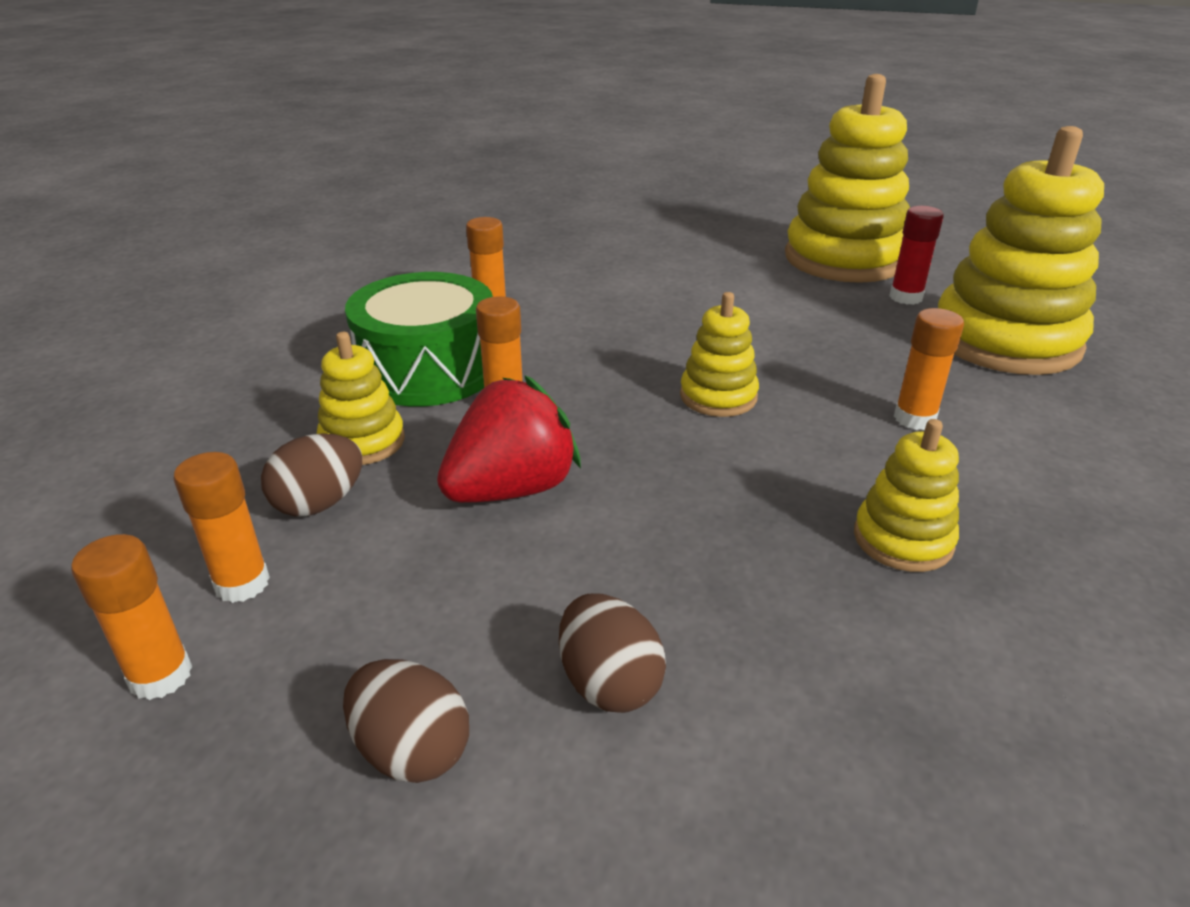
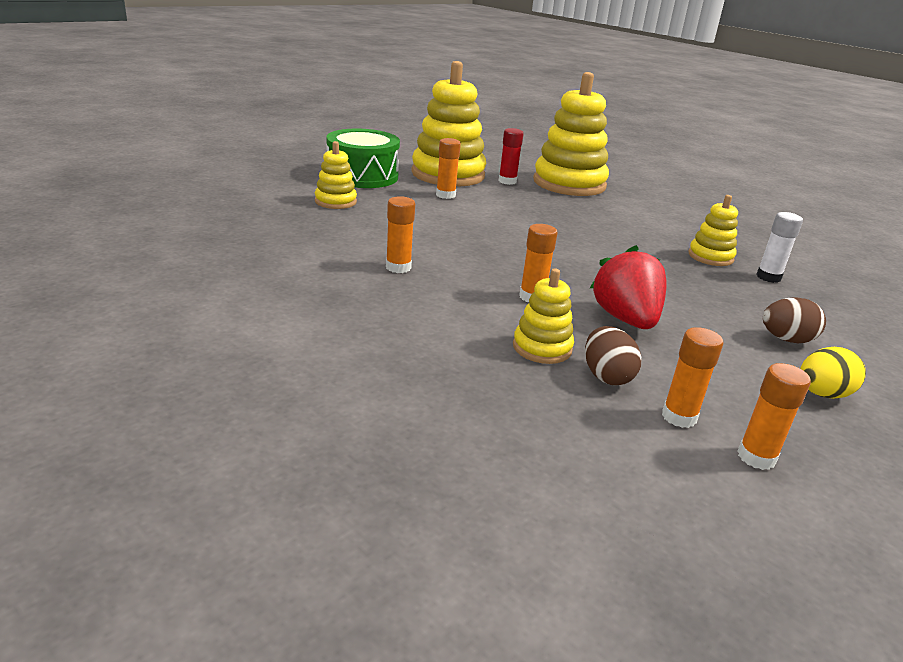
camera: 65 degrees left, 5 degrees down
brown egg [343,659,469,783] -> yellow egg [800,347,866,399]
green drum [345,272,493,406] -> green drum moved to [326,129,400,188]
yellow stacking toy [680,292,759,417] -> yellow stacking toy moved to [315,141,357,209]
orange glue stick [894,308,964,430] -> orange glue stick moved to [436,138,461,199]
none -> white glue stick [756,212,803,283]

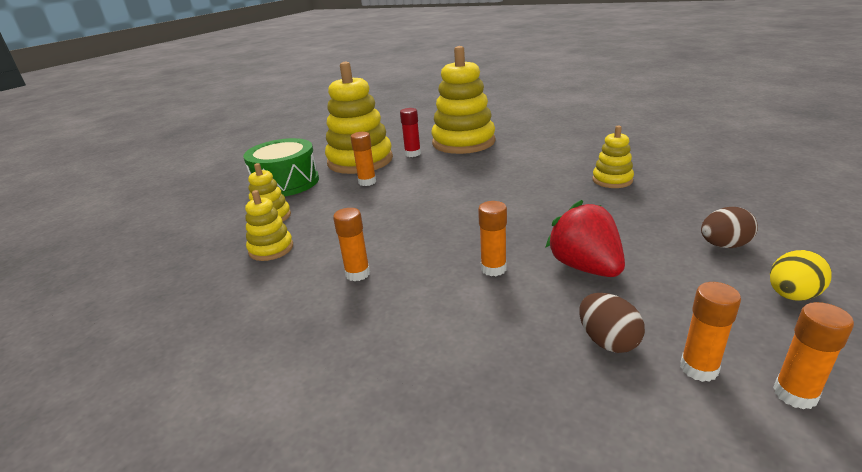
camera: 10 degrees left, 0 degrees up
yellow stacking toy [513,268,574,364] -> yellow stacking toy moved to [245,190,293,261]
white glue stick [756,212,803,283] -> none

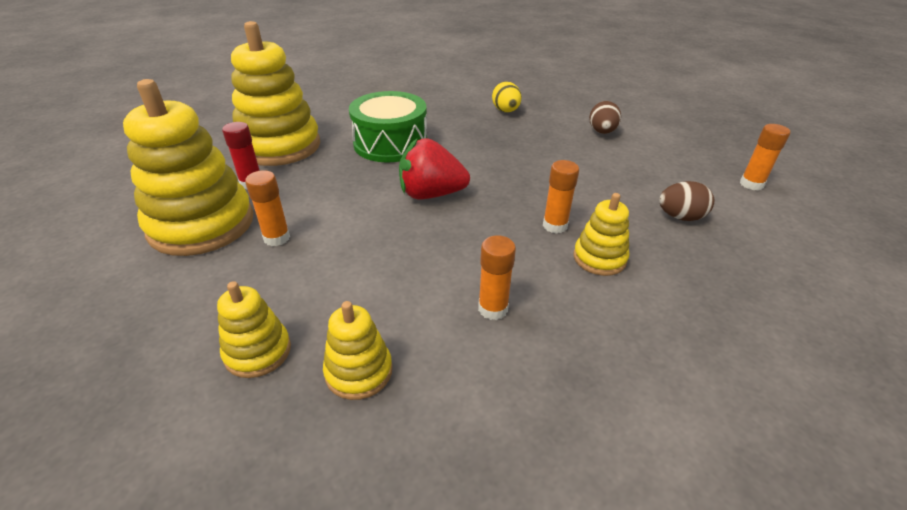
camera: 65 degrees left, 10 degrees up
green drum [243,138,319,197] -> green drum moved to [349,91,427,162]
red strawberry [545,200,625,277] -> red strawberry moved to [399,138,470,199]
yellow stacking toy [592,125,634,188] -> yellow stacking toy moved to [573,193,629,276]
orange glue stick [680,282,741,382] -> none
yellow egg [770,250,831,301] -> yellow egg moved to [492,82,522,112]

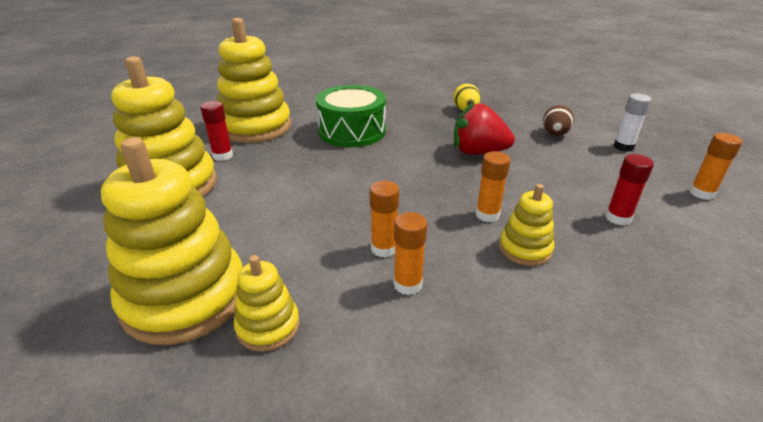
camera: 10 degrees right, 5 degrees down
yellow stacking toy [217,281,291,378] -> yellow stacking toy [101,137,243,345], size x2.04
orange glue stick [245,170,290,246] -> orange glue stick moved to [370,181,399,258]
red strawberry [399,138,470,199] -> red strawberry moved to [454,103,515,155]
brown egg [659,181,714,221] -> red glue stick [605,154,654,226]
none -> white glue stick [614,93,652,152]

